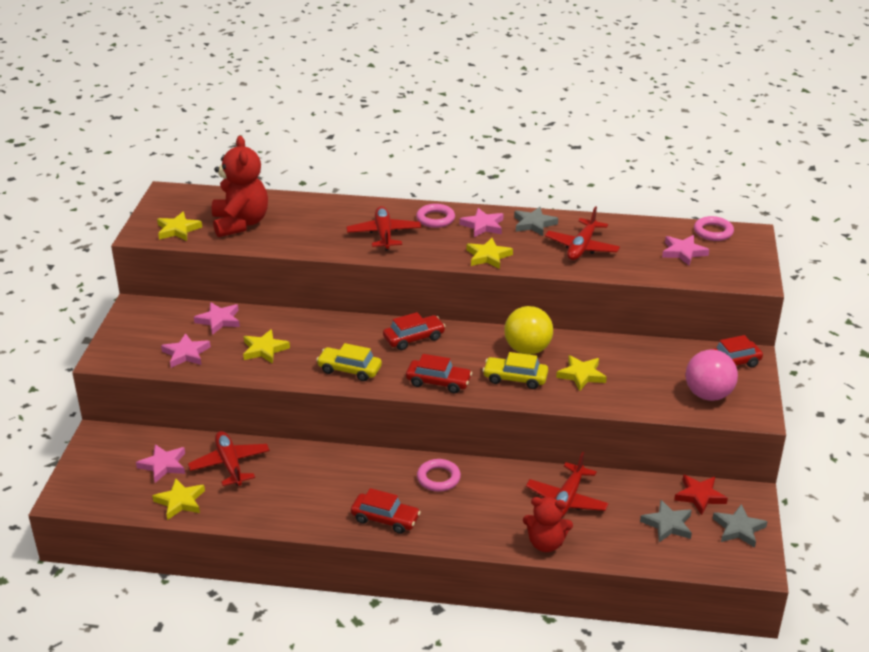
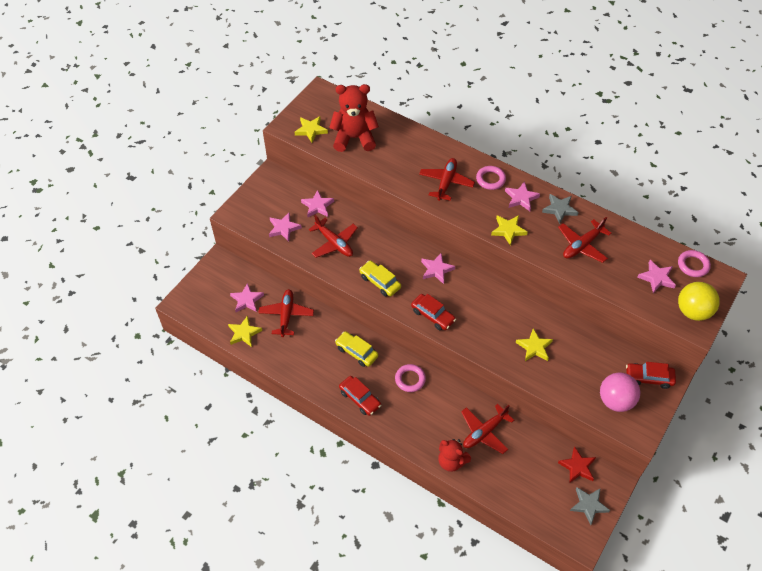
camera: 25 degrees right, 20 degrees up
red teddy bear [212,136,268,237] -> red teddy bear turned 105 degrees counterclockwise [329,84,379,152]
yellow star [243,329,290,364] -> red plane [309,215,358,258]
red car [383,312,446,350] -> pink star [421,253,455,284]
yellow car [483,352,548,389] -> yellow car moved to [335,331,378,367]
yellow ball [504,306,553,355] -> yellow ball moved to [678,282,720,321]
grey star [640,500,692,542] -> none

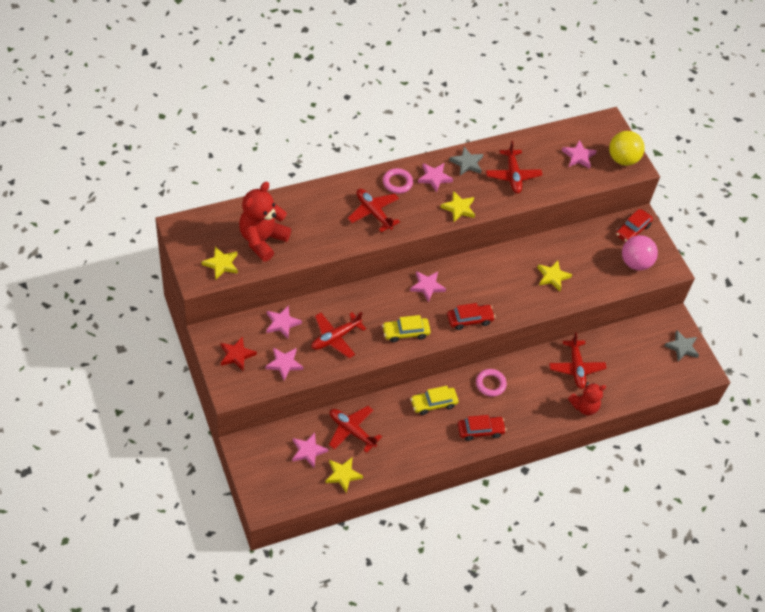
camera: 60 degrees left, 0 degrees up
red plane [309,215,358,258] -> red plane turned 150 degrees clockwise [311,312,366,358]
red star [558,446,596,483] -> red star moved to [221,336,257,371]
pink ring [678,250,711,277] -> none

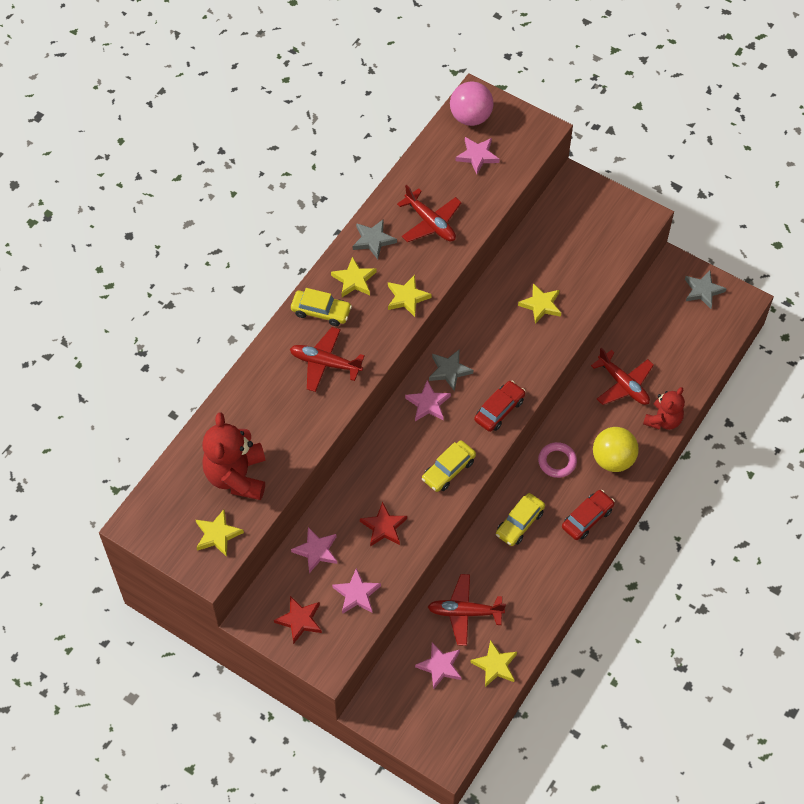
camera: 30 degrees left, 5 degrees up
red plane [311,312,366,358] -> red star [360,502,407,547]
pink ring [383,168,413,194] -> yellow car [291,288,352,326]
pink star [418,163,453,193] -> yellow star [331,257,376,297]
yellow ball [609,131,645,166] -> yellow ball moved to [593,427,639,472]
red car [616,209,653,243] -> none
pink ball [622,235,658,270] -> pink ball moved to [450,81,494,126]
none -> grey star [429,349,473,391]

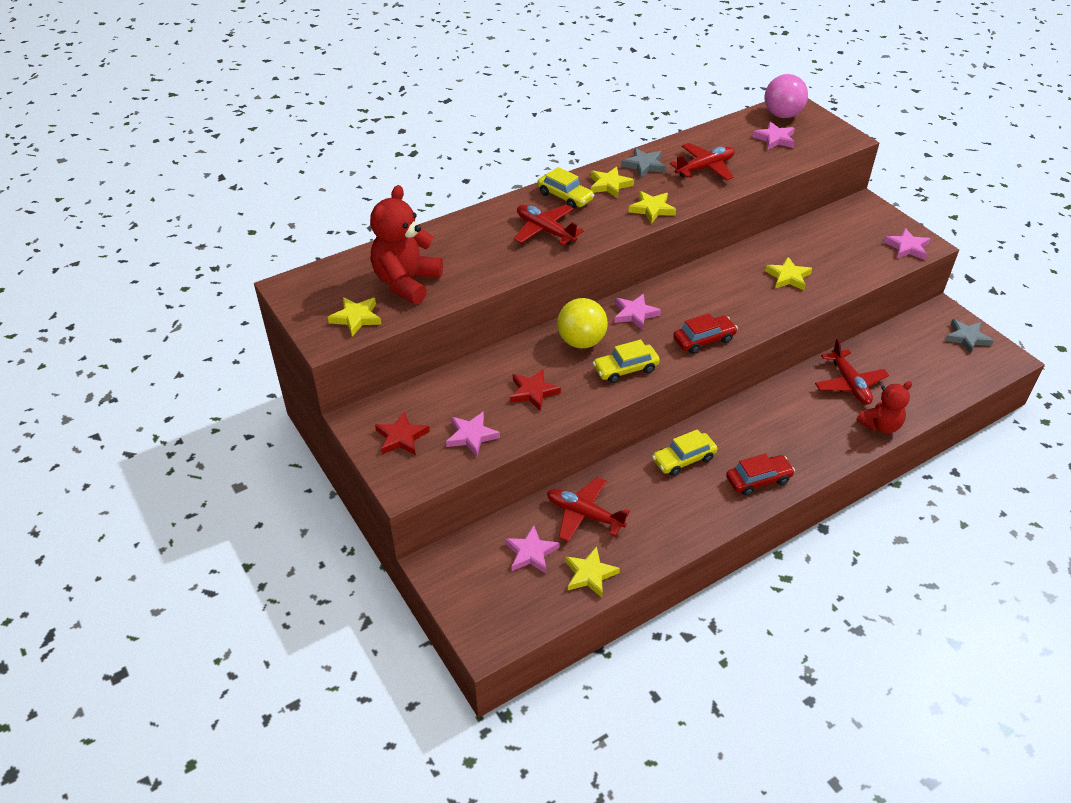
camera: 25 degrees right, 15 degrees down
pink star [291,527,337,573] -> pink star moved to [884,228,930,260]
red plane [397,185,462,242] -> red plane turned 105 degrees counterclockwise [670,143,735,181]
grey star [429,349,473,391] -> none
pink ring [538,442,577,478] -> none
yellow ball [593,427,639,472] -> yellow ball moved to [557,298,608,348]

